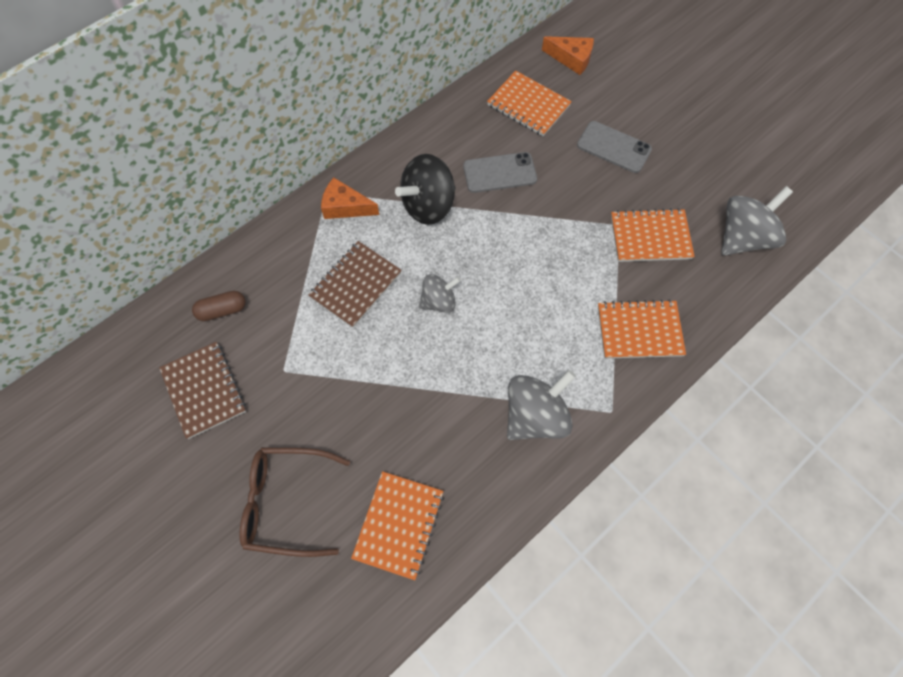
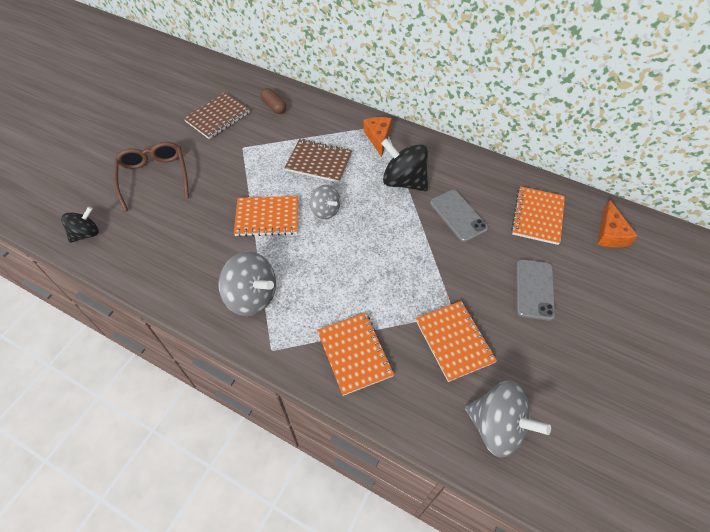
camera: 70 degrees right, 10 degrees down
orange notebook [351,471,444,580] -> orange notebook moved to [234,196,298,237]
none -> black spinning top [61,206,98,243]

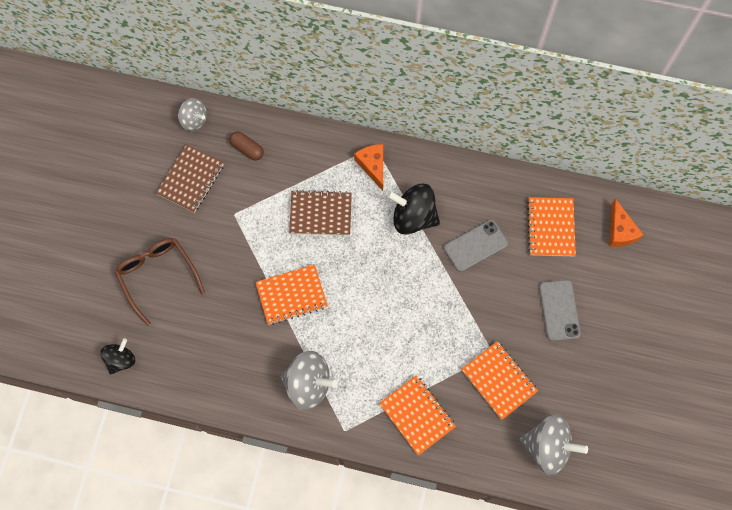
camera: 15 degrees left, 15 degrees up
grey spinning top [310,185,340,219] -> grey spinning top moved to [178,98,207,131]
grey phone [430,190,488,242] -> grey phone turned 75 degrees counterclockwise [444,220,508,272]

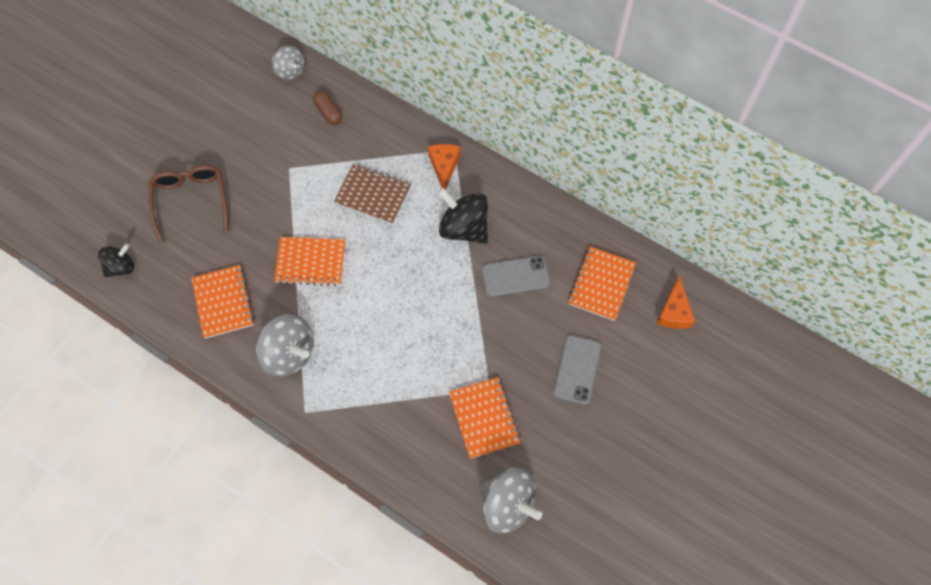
camera: 20 degrees right, 5 degrees down
brown notebook [156,144,224,213] -> none
orange notebook [379,375,456,456] -> orange notebook moved to [191,265,254,339]

